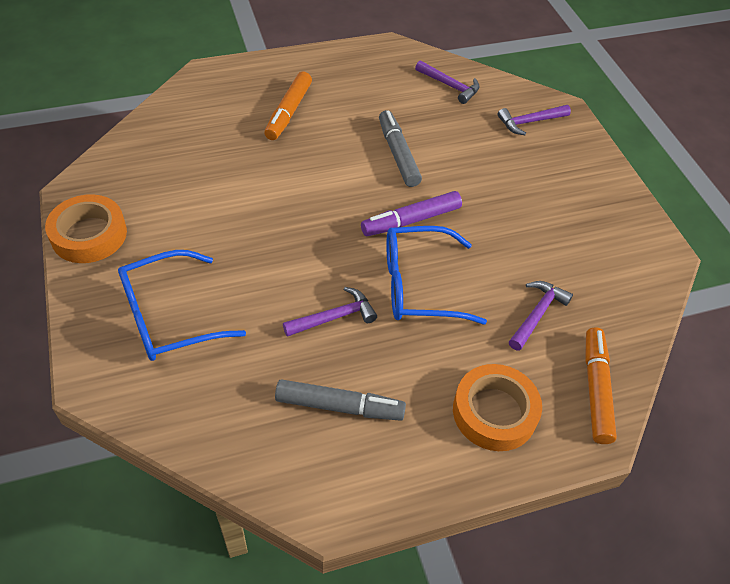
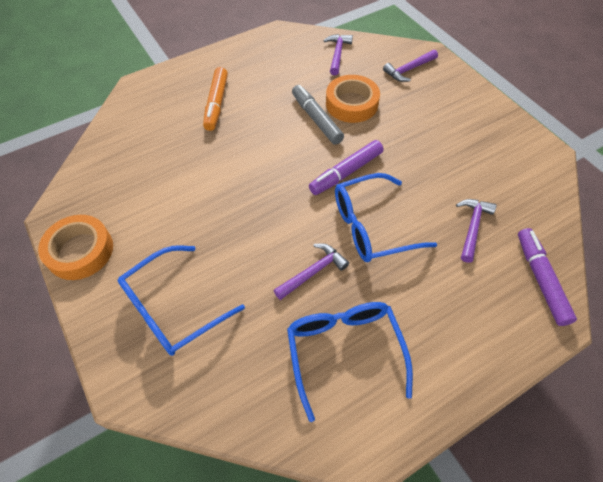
camera: 10 degrees left, 5 degrees up
grey marker [275,379,406,421] -> blue glasses [287,302,413,422]
purple hammer [415,61,480,104] -> purple hammer turned 105 degrees counterclockwise [323,34,353,75]
orange tape [453,364,542,451] -> orange tape moved to [326,75,380,123]
orange marker [585,328,617,444] -> purple marker [518,228,577,326]

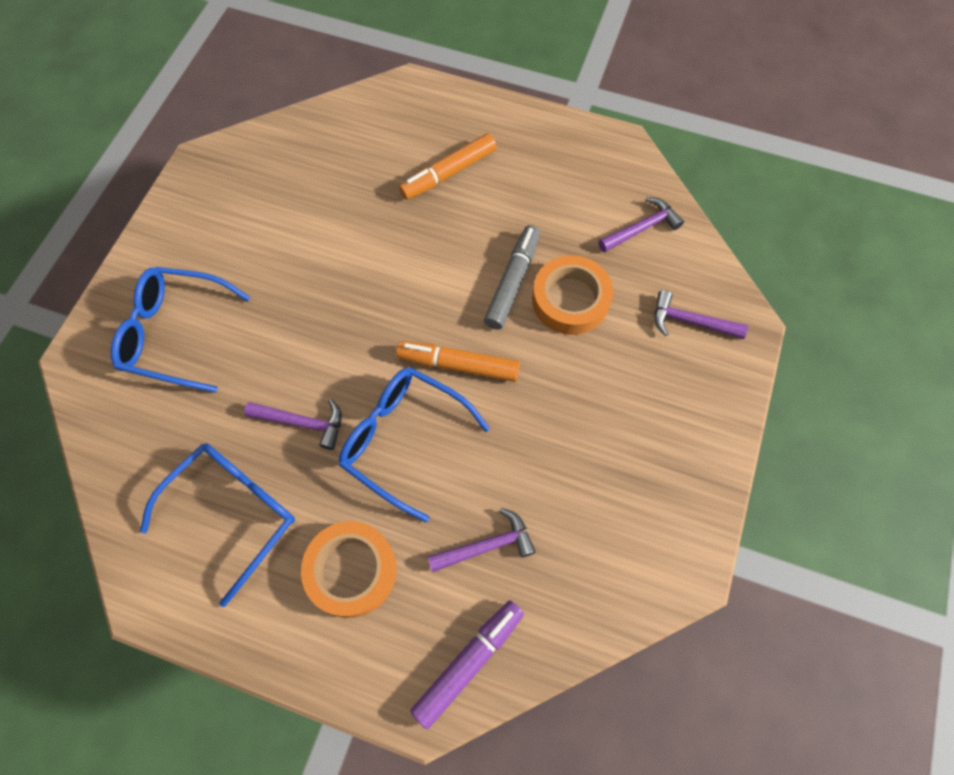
camera: 50 degrees right, 10 degrees up
orange tape [38,215,113,280] -> orange tape moved to [301,521,397,618]
purple marker [309,140,383,195] -> orange marker [396,341,520,382]

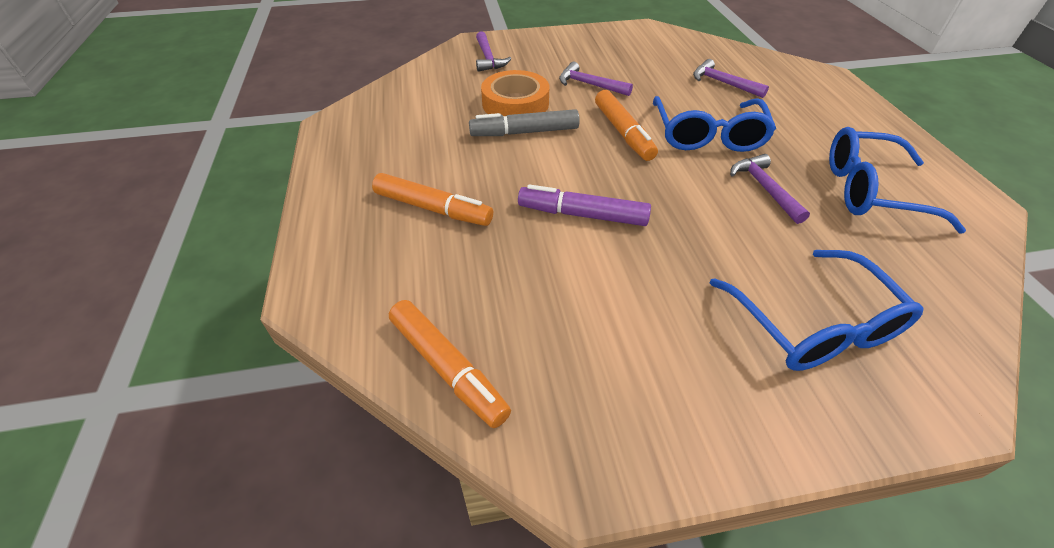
camera: 120 degrees left, 20 degrees down
orange tape [301,521,397,618] -> none
purple marker [410,600,524,729] -> purple marker moved to [518,184,651,226]
purple hammer [598,197,684,252] -> purple hammer moved to [559,62,633,96]
none -> orange marker [389,300,511,428]

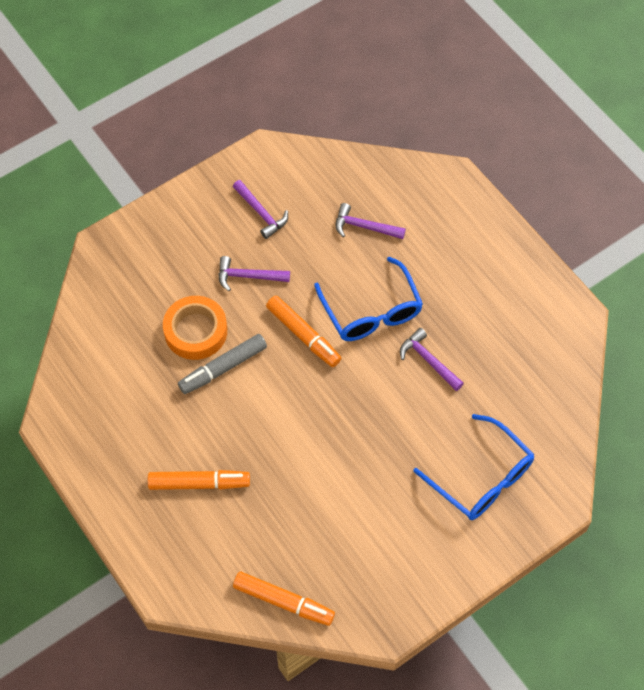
camera: 25 degrees left, 15 degrees up
purple hammer [476,31,511,72] -> purple hammer moved to [233,180,288,239]
purple marker [518,184,651,226] -> none
blue glasses [829,127,966,234] -> none

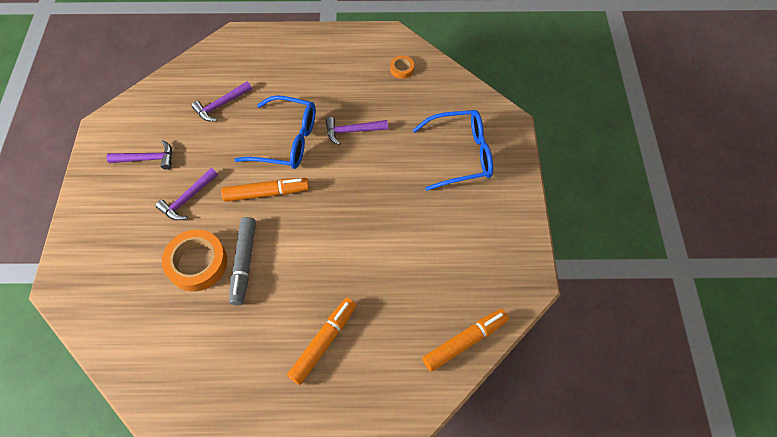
camera: 55 degrees left, 0 degrees up
none -> orange tape [390,56,414,79]

